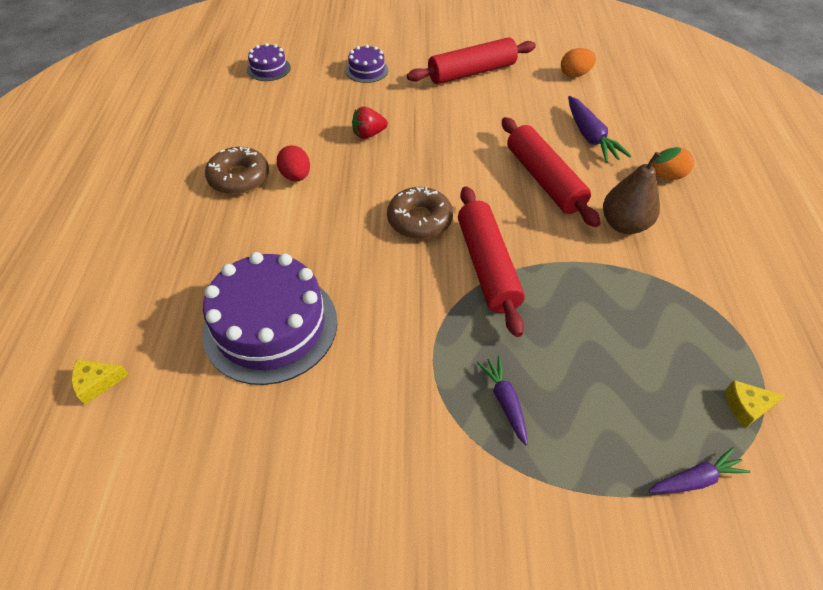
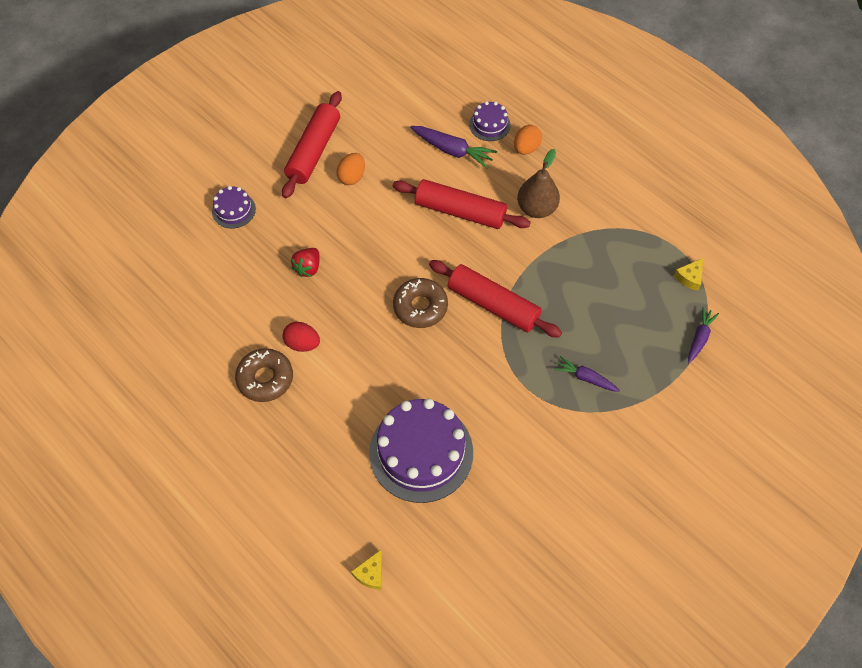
camera: 45 degrees left, 10 degrees up
purple cake [247,43,291,81] -> purple cake moved to [469,101,511,141]
orange egg [561,48,596,77] -> orange egg moved to [336,153,365,185]

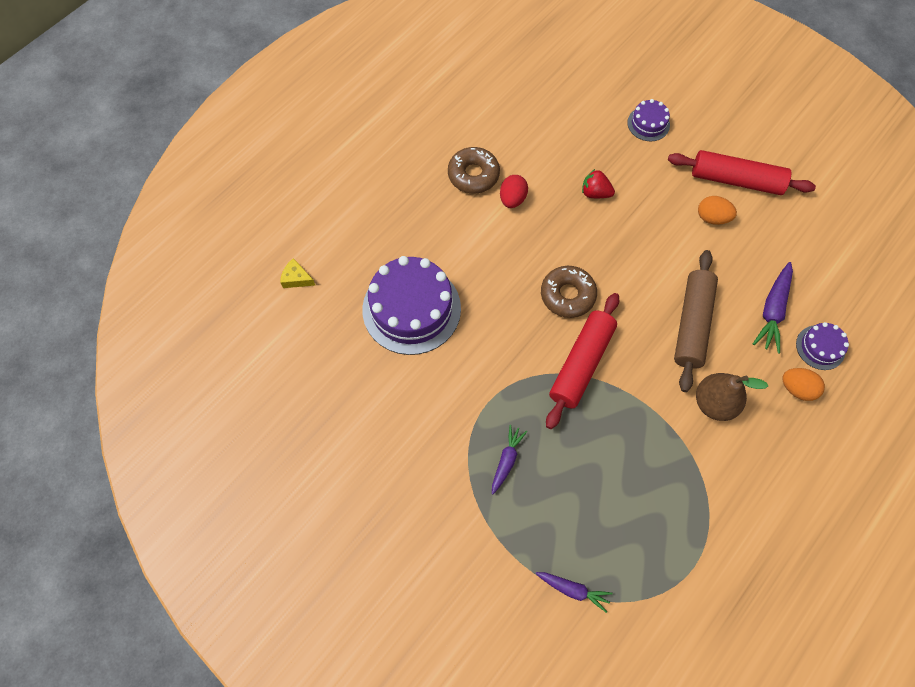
camera: 85 degrees right, 5 degrees up
red rolling pin [393,179,531,229] -> brown rolling pin [674,250,718,392]
yellow cheese [674,258,703,291] -> none

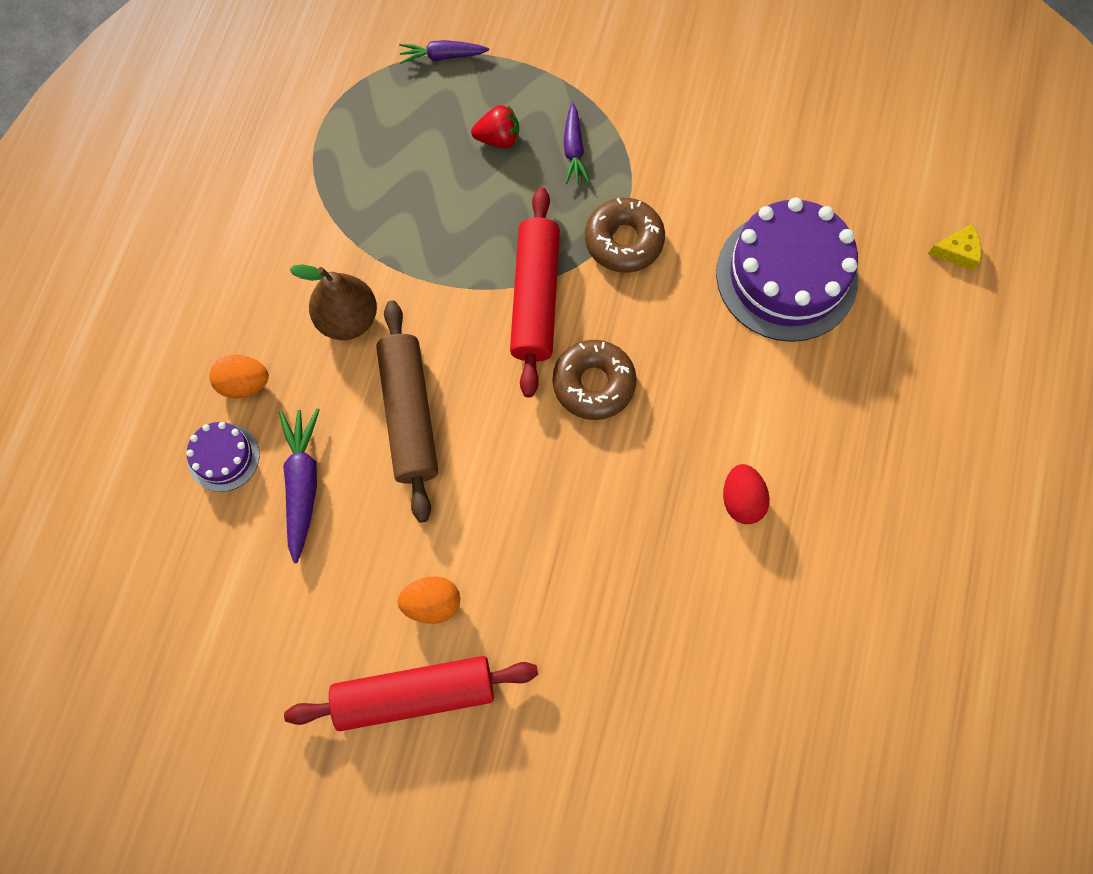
camera: 155 degrees right, 5 degrees up
brown donut [448,147,500,194] -> brown donut moved to [585,198,665,273]
red strawberry [582,169,615,198] -> red strawberry moved to [471,105,519,148]
purple cake [627,99,670,141] -> none

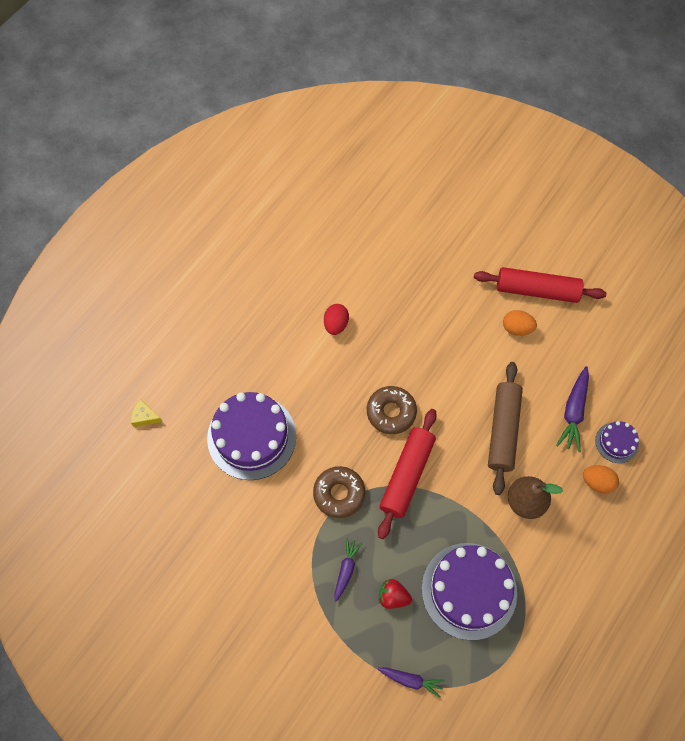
camera: 160 degrees left, 5 degrees down
none -> purple cake [422,543,517,640]

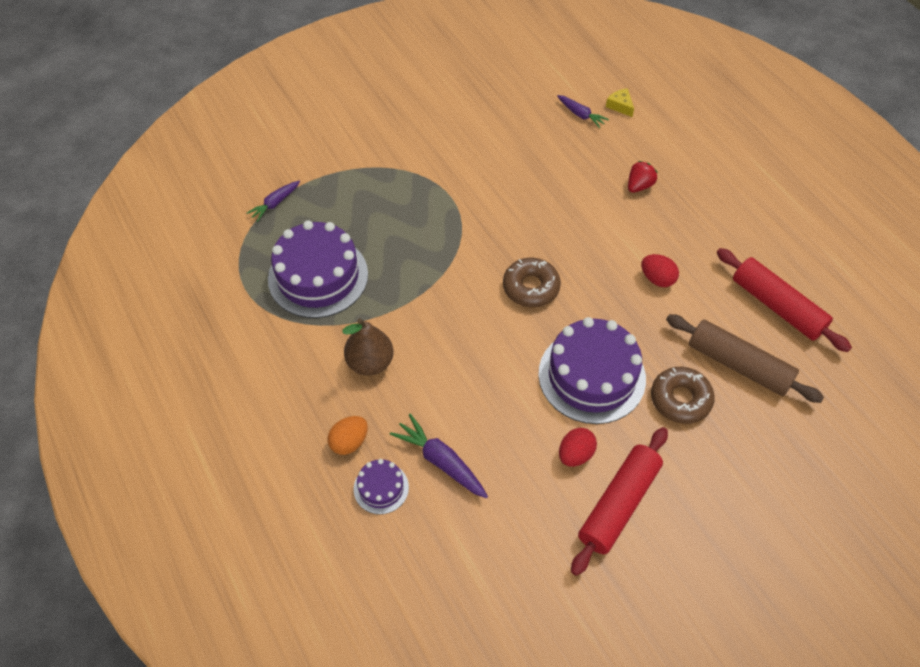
camera: 115 degrees right, 10 degrees down
yellow cheese [131,399,163,427] -> yellow cheese turned 75 degrees counterclockwise [606,88,634,117]
purple cake [207,392,296,480] -> purple cake moved to [538,317,646,424]
brown donut [313,466,365,518] -> brown donut moved to [651,367,715,424]
purple carrot [334,538,362,602] -> purple carrot moved to [557,95,609,128]
red rolling pin [378,409,437,539] -> red rolling pin moved to [717,248,852,352]
red strawberry [379,579,412,609] -> red strawberry moved to [628,161,657,193]
brown rolling pin [488,362,523,495] -> brown rolling pin moved to [666,314,824,403]
orange egg [503,310,537,336] -> red egg [559,428,597,467]

